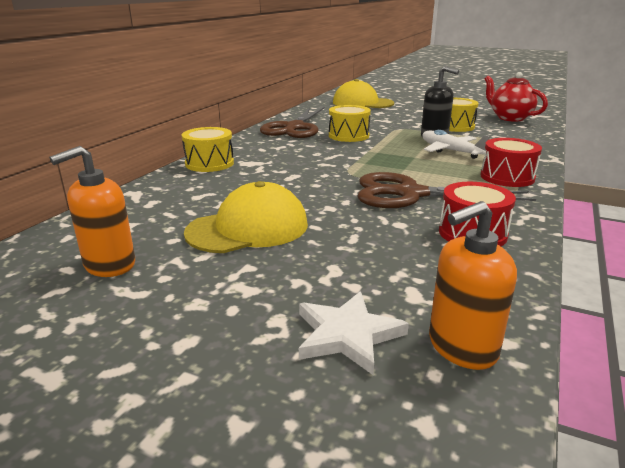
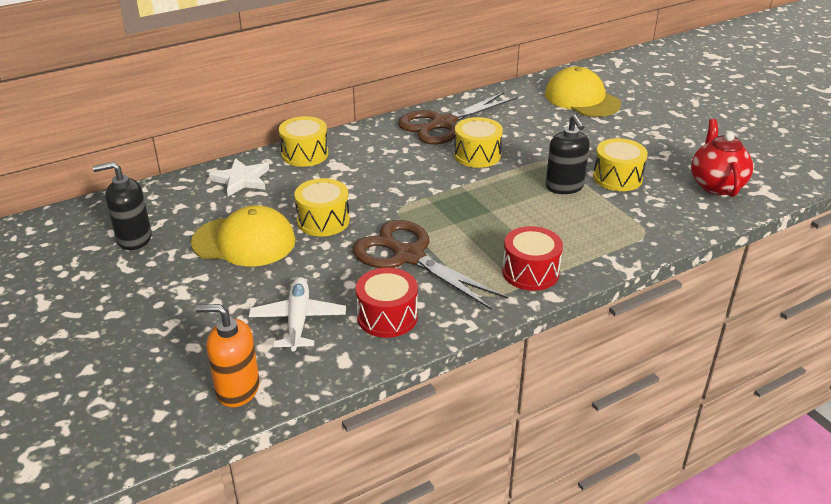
camera: 35 degrees right, 10 degrees up
orange soap dispenser [49,146,135,277] -> black soap dispenser [93,162,152,250]
white star [299,291,409,375] -> white star moved to [209,158,269,197]
white plane [422,130,490,159] -> white plane moved to [249,277,346,351]
none -> yellow drum [294,178,350,236]

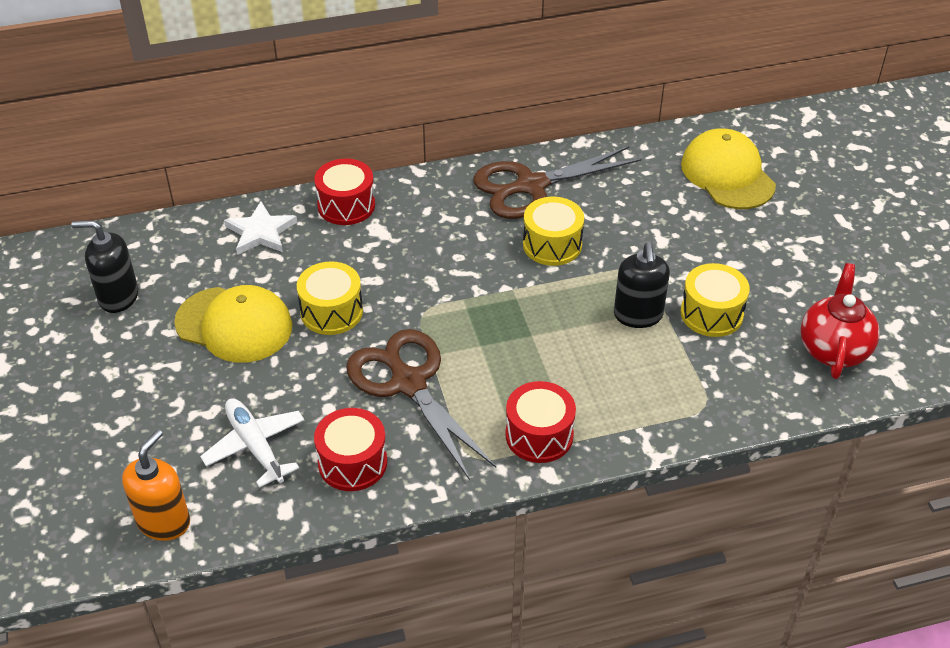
camera: 15 degrees right, 10 degrees up
orange soap dispenser [195,304,260,407] -> orange soap dispenser turned 90 degrees clockwise [122,430,190,541]
white plane [249,277,346,351] -> white plane turned 45 degrees counterclockwise [200,398,305,488]
yellow drum [279,116,328,167] -> red drum [314,159,375,225]

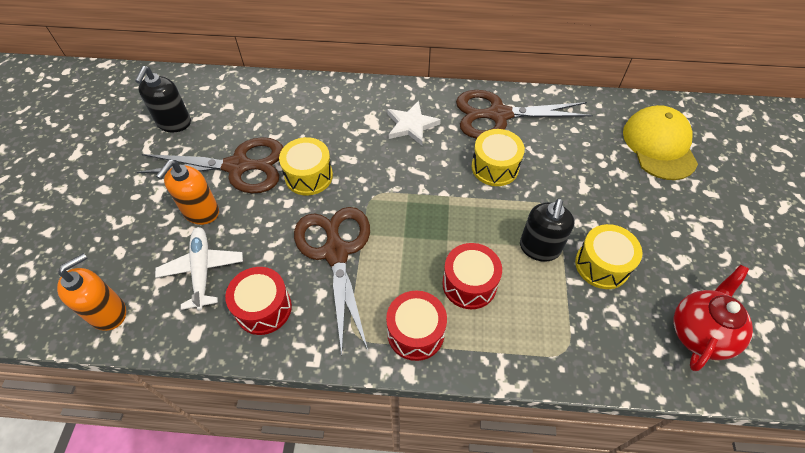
camera: 20 degrees right, 10 degrees up
black soap dispenser [72,220,138,313] -> black soap dispenser turned 105 degrees counterclockwise [135,66,191,132]
yellow cap [174,285,293,363] -> brown scissors [137,137,283,194]
white star [224,201,297,255] -> white star moved to [387,101,441,145]
red drum [314,159,375,225] -> red drum moved to [442,243,502,309]
none -> orange soap dispenser [156,160,219,225]

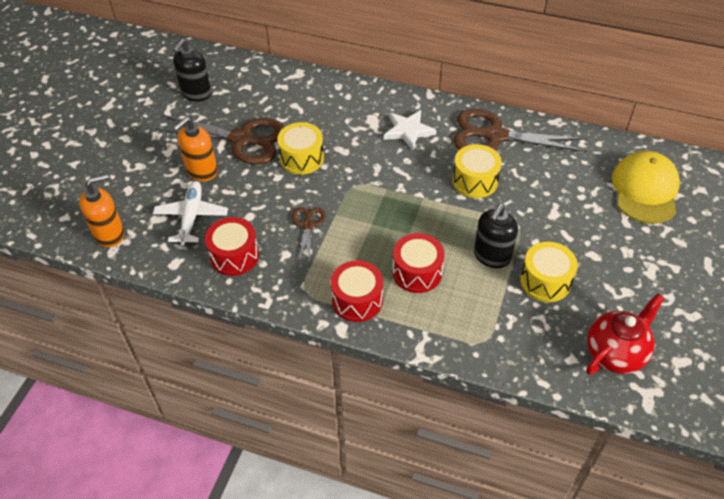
camera: 15 degrees right, 5 degrees down
brown scissors [294,207,370,356] -> brown scissors [291,207,326,261], size x0.49

